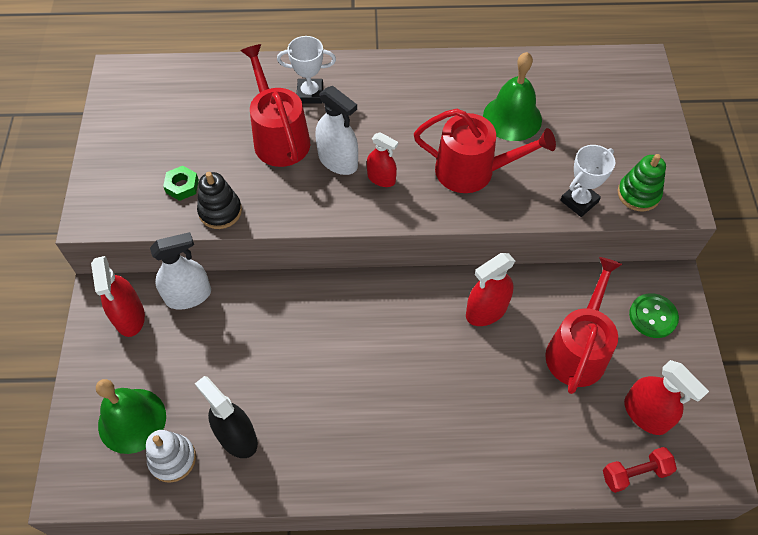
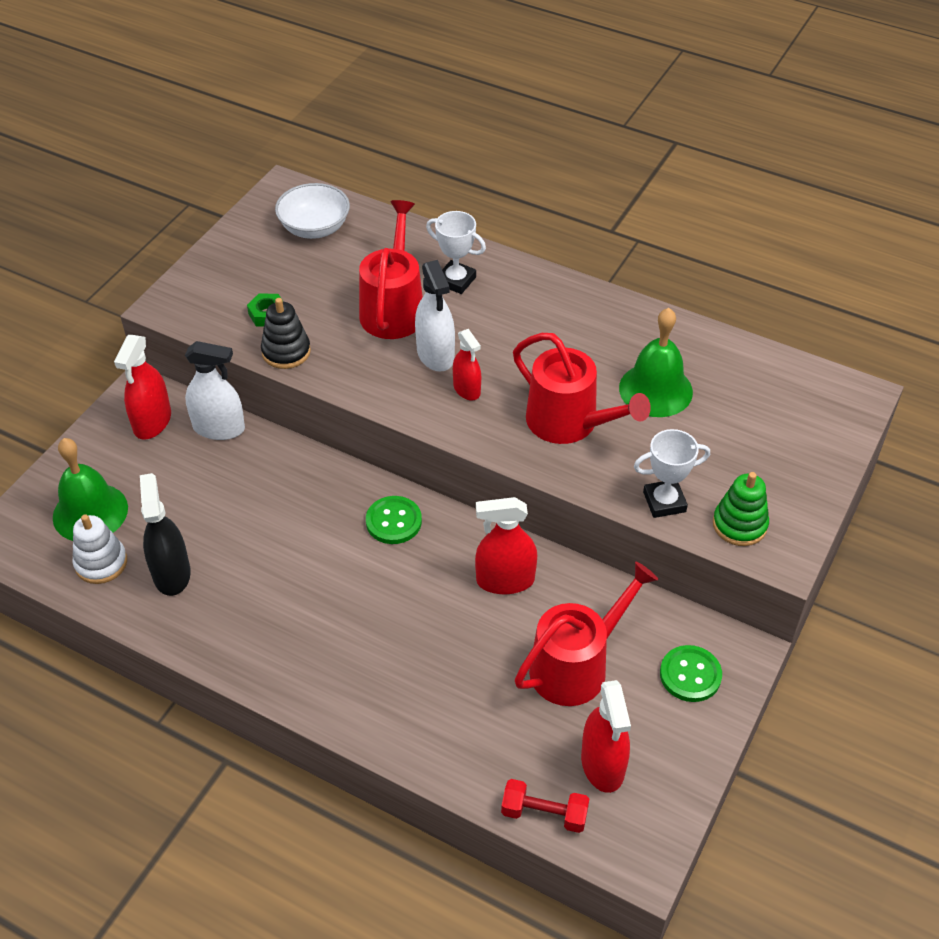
camera: 30 degrees right, 10 degrees down
none -> white bowl [275,183,350,239]
none -> green button [366,496,422,544]

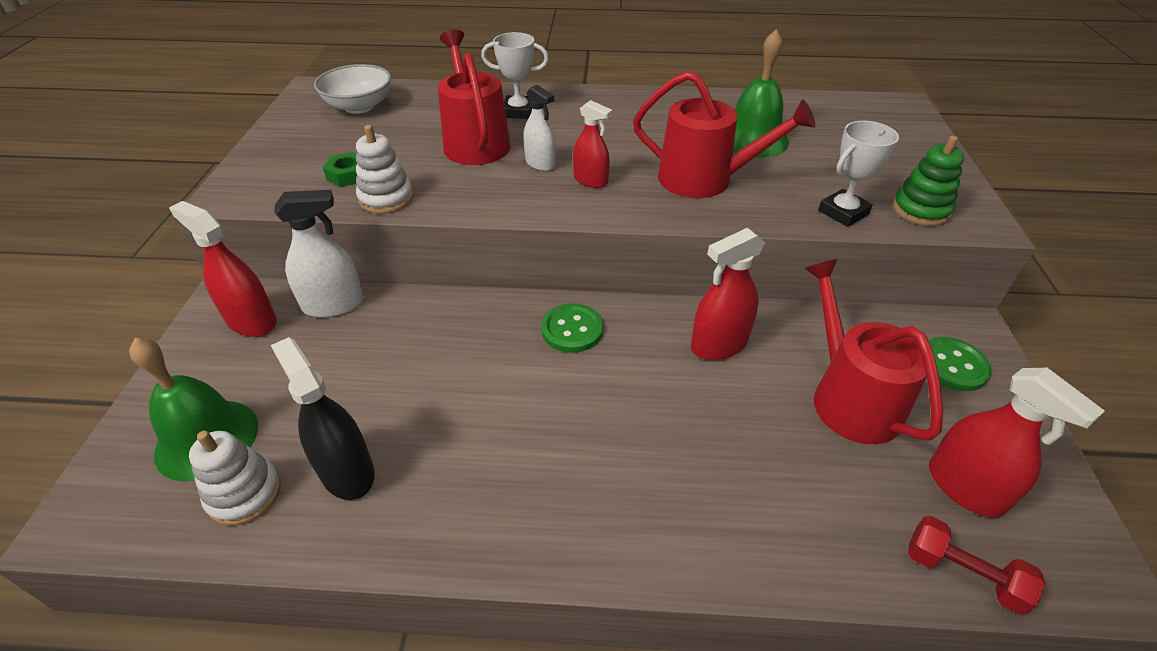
camera: 25 degrees left, 5 degrees down
red spray bottle [114,335,171,440] -> red spray bottle turned 135 degrees clockwise [169,201,277,337]
black stacking toy [261,298,311,369] -> white stacking toy [356,125,413,214]
white spray bottle [415,260,455,372] -> white spray bottle [523,85,556,171], size x0.65
red dumbbell [501,779,589,833] -> red dumbbell turned 45 degrees clockwise [908,516,1046,615]
red watering can [515,561,659,706] -> red watering can turned 45 degrees counterclockwise [804,259,943,444]

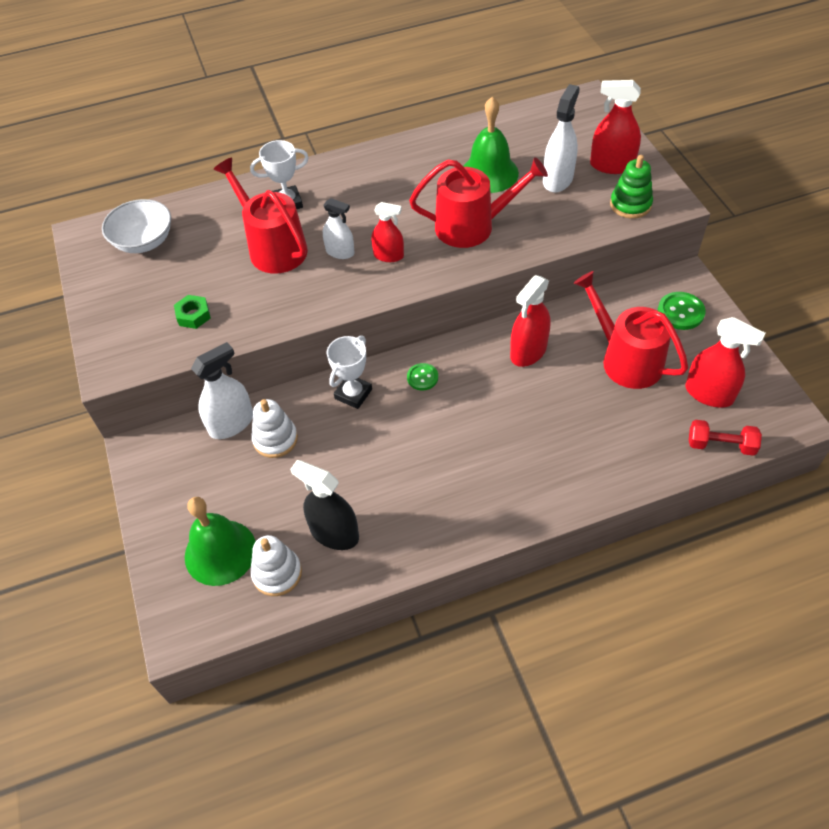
camera: 20 degrees left, 10 degrees up
red spray bottle [169,201,277,337] -> red spray bottle moved to [590,80,641,174]
white stacking toy [356,125,413,214] -> white stacking toy moved to [251,399,298,458]
green button [541,303,603,353] -> green button [407,363,438,390], size x0.66
white trophy [818,121,899,227] -> white trophy moved to [327,335,372,409]
none -> white spray bottle [543,84,580,193]

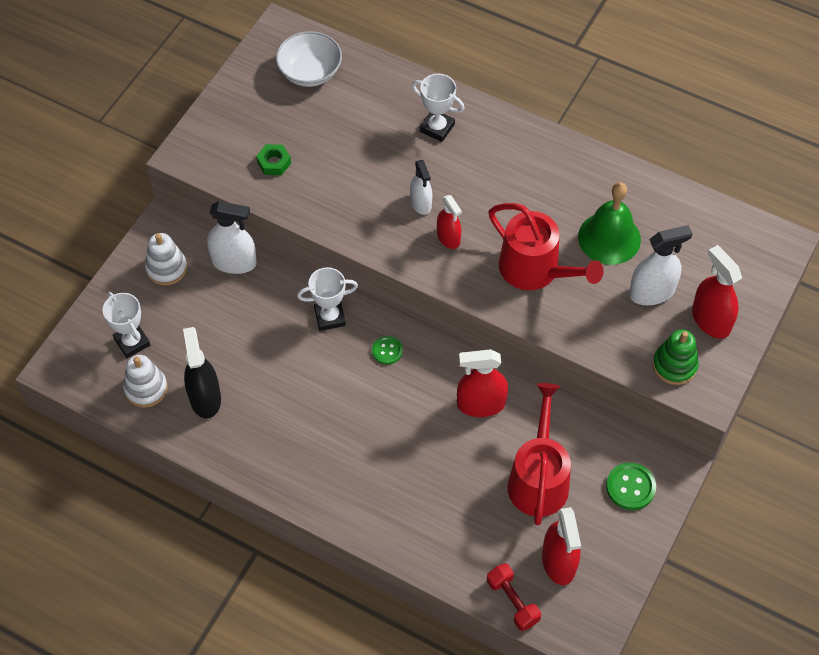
camera: 45 degrees right, 5 degrees up
green bell [185,497,256,586] -> white trophy [103,292,150,358]
red watering can [213,158,308,274] -> none
white stacking toy [251,399,298,458] -> white stacking toy moved to [145,233,187,285]

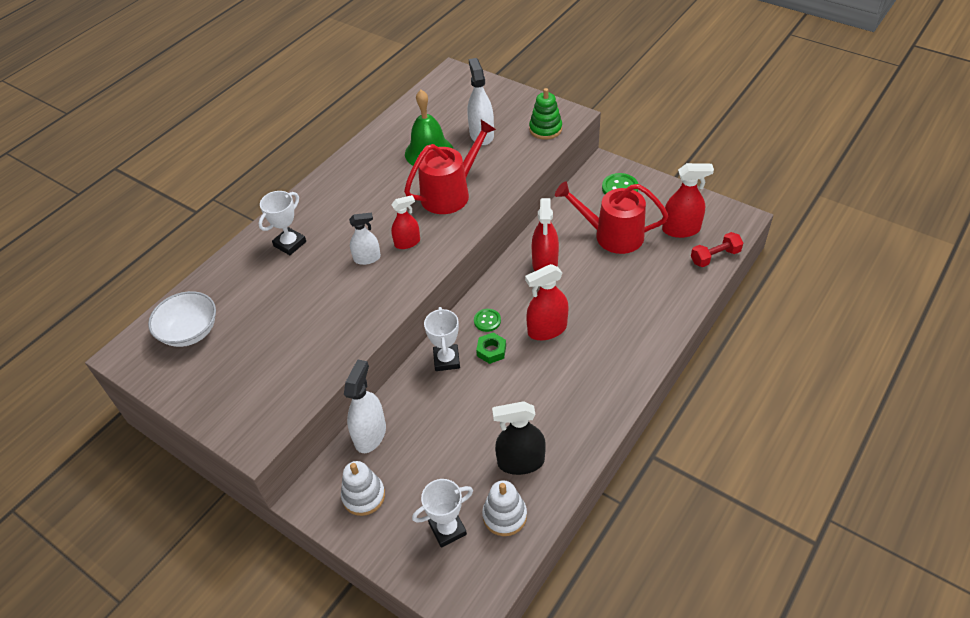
camera: 80 degrees left, 10 degrees down
green nut [256,144,291,175] -> green nut moved to [476,332,506,364]
red spray bottle [692,245,742,339] -> red spray bottle moved to [525,264,568,340]

